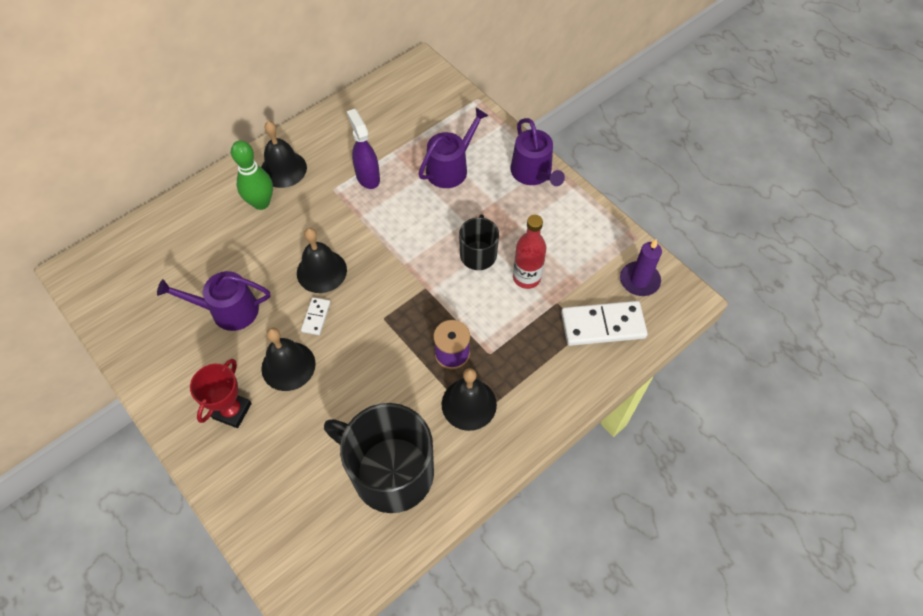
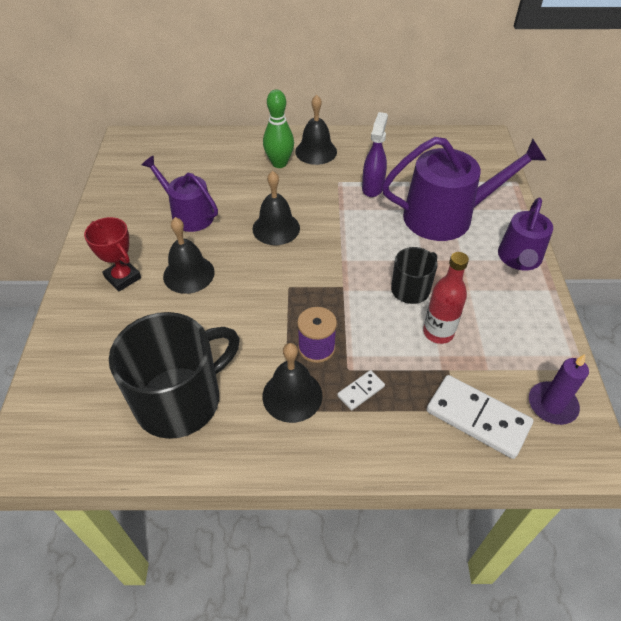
camera: 40 degrees right, 10 degrees down
red trophy [190,359,252,428] -> red trophy turned 75 degrees clockwise [84,217,141,291]
white domino [301,297,331,335] -> white domino moved to [337,370,385,410]
black mug [324,403,434,513] -> black mug turned 75 degrees clockwise [109,312,240,439]
purple watering can [418,108,489,188] -> purple watering can [382,137,547,241], size x1.61

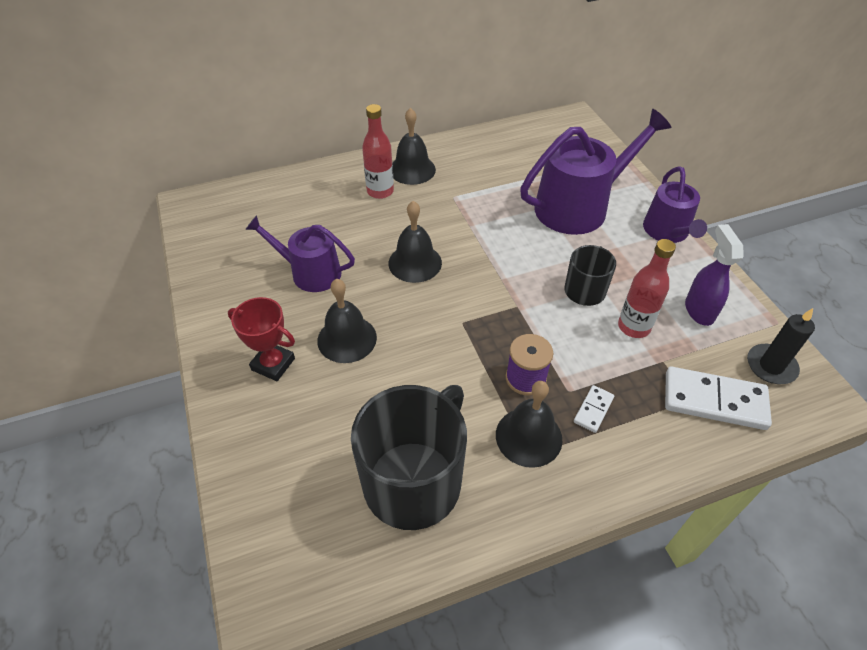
camera: 20 degrees left, 0 degrees up
green bowling pin [263,89,294,168] -> red bottle [362,104,394,199]
purple spray bottle [362,112,388,197] -> purple spray bottle moved to [685,224,743,326]
purple candle [529,354,589,425] -> black candle [747,308,815,384]

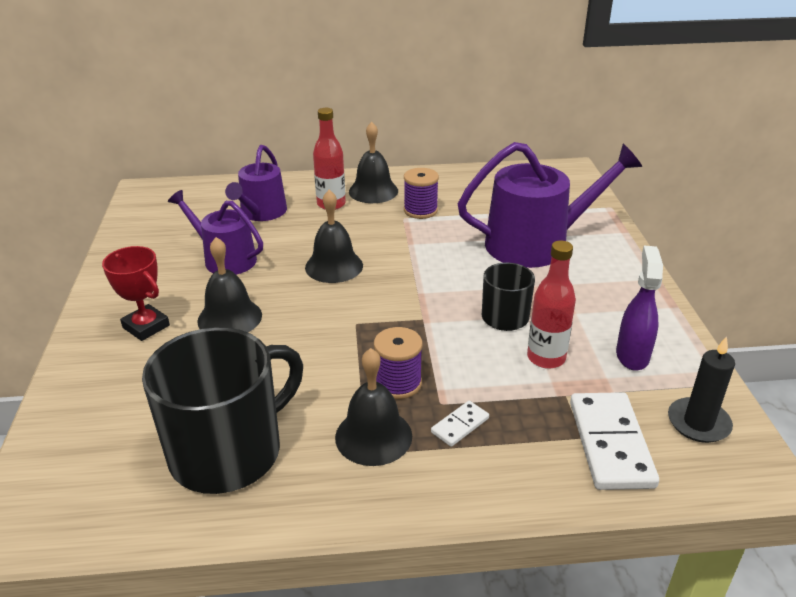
camera: 15 degrees right, 15 degrees down
purple watering can [643,166,707,243] -> purple watering can moved to [225,145,287,221]
white domino [665,367,772,430] -> white domino turned 60 degrees clockwise [570,392,659,490]
none -> purple spool [404,168,439,219]

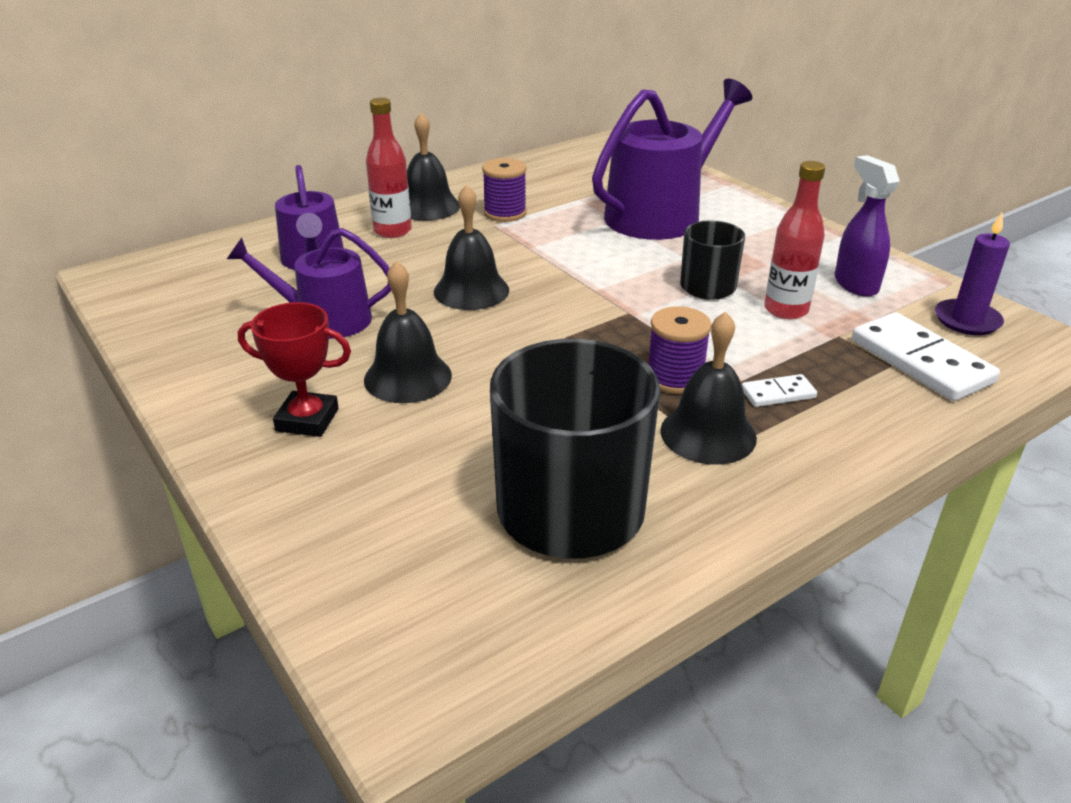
camera: 30 degrees left, 0 degrees up
white domino [431,401,489,447] -> white domino turned 60 degrees clockwise [742,374,817,407]
black candle [668,336,735,443] -> purple candle [935,213,1010,335]

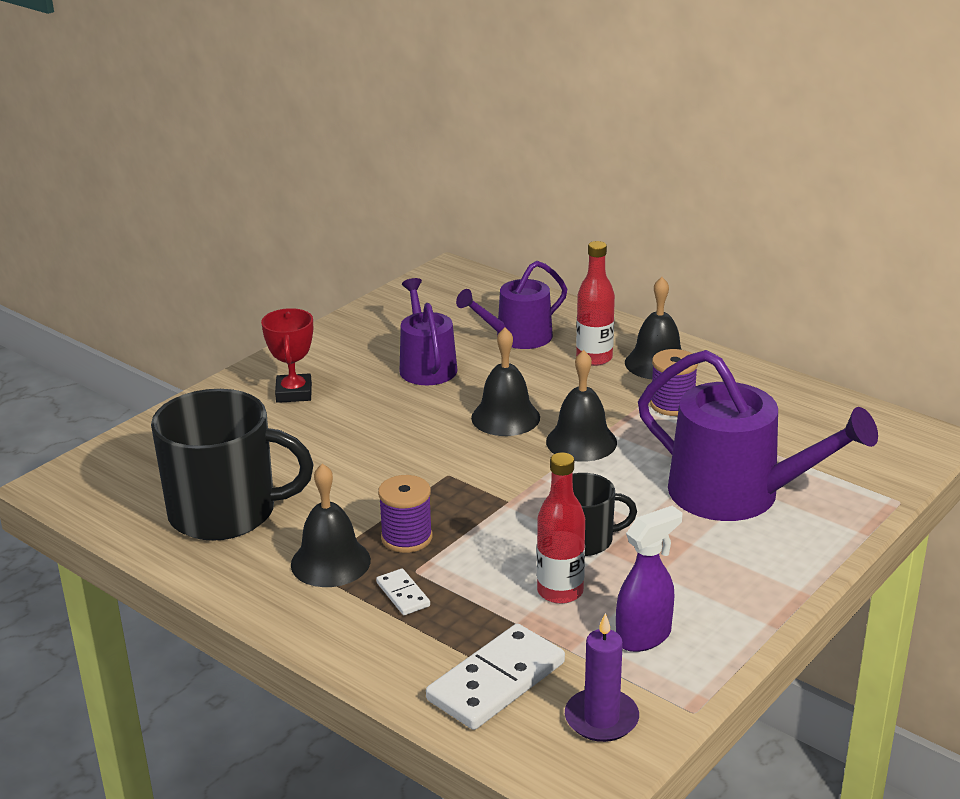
camera: 75 degrees right, 5 degrees down
black bell [364,261,452,403] -> black bell moved to [546,350,617,462]

